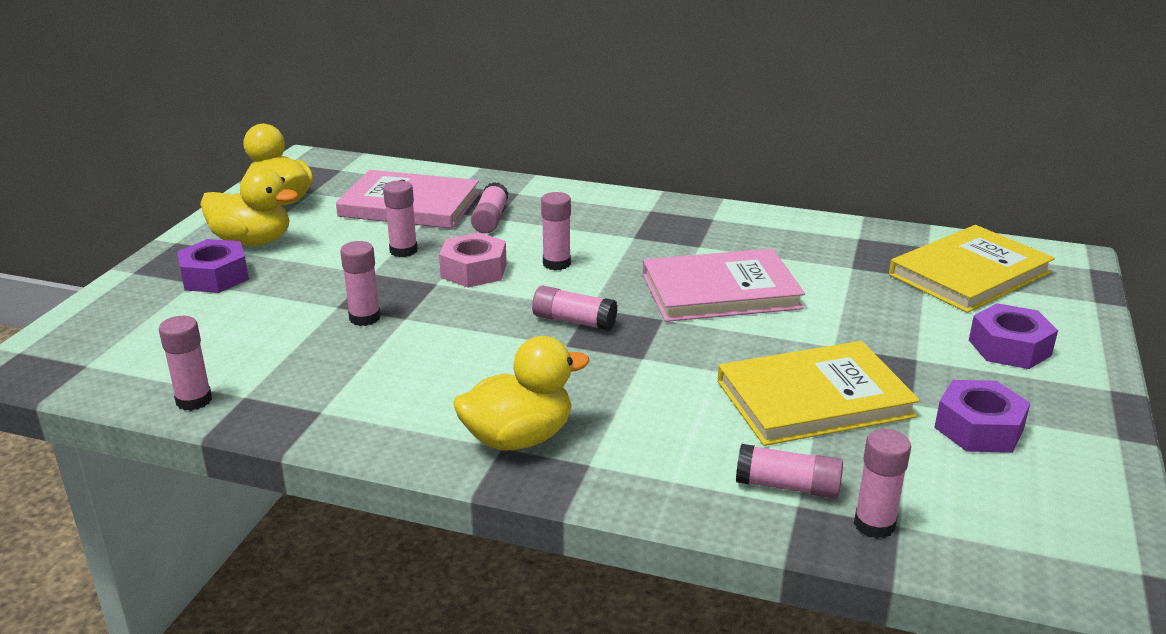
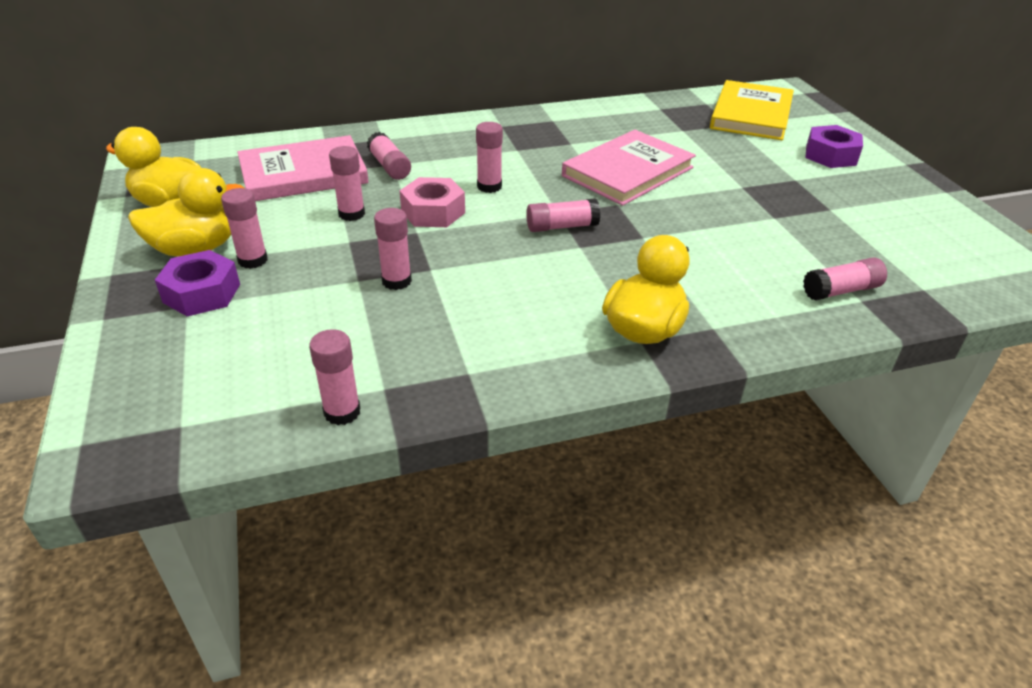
camera: 35 degrees left, 10 degrees up
yellow book [717,341,920,446] -> none
pink glue stick [854,429,911,539] -> pink glue stick moved to [221,188,268,269]
purple nut [934,380,1030,453] -> none

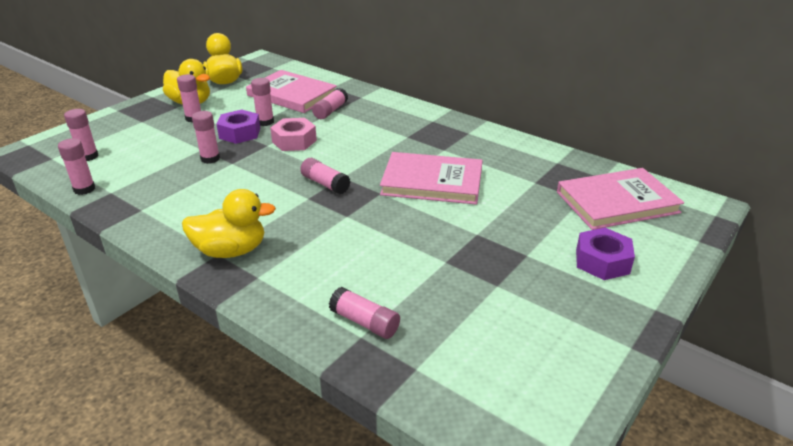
camera: 55 degrees right, 5 degrees down
purple nut [155,250,240,317] -> purple nut moved to [217,109,260,144]
pink glue stick [476,122,503,193] -> pink glue stick moved to [64,109,98,161]
yellow book [710,80,794,140] -> pink book [557,168,684,230]

